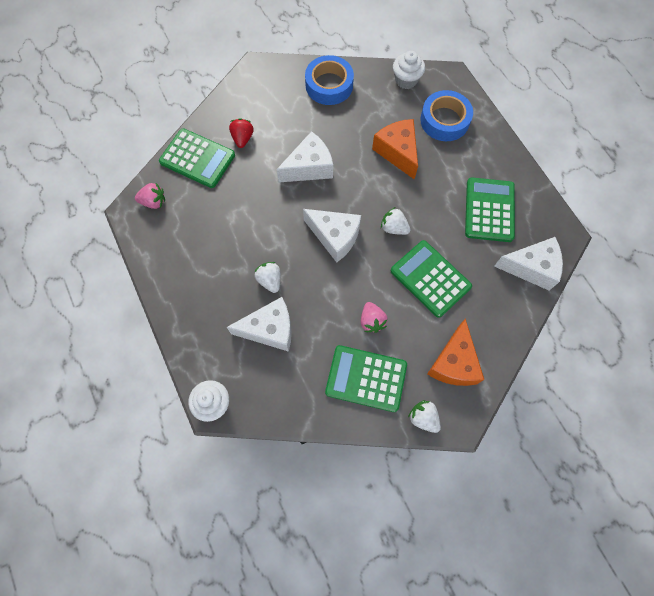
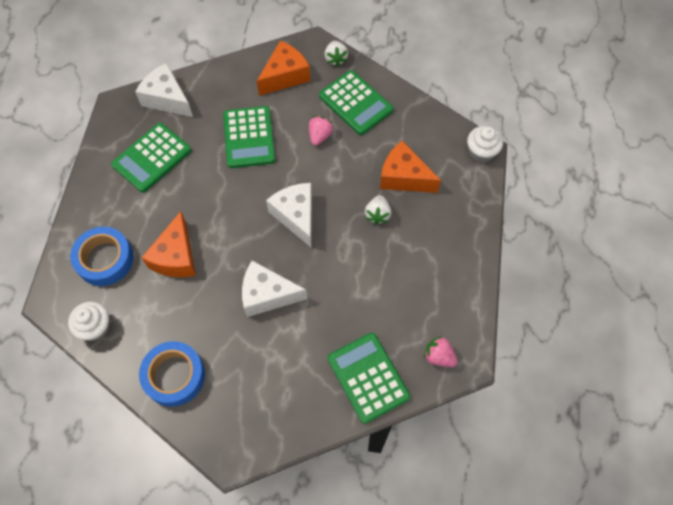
camera: 145 degrees left, 5 degrees down
white cheese [227,297,292,352] -> orange cheese [380,140,441,193]
red strawberry [229,118,253,148] -> none
white strawberry [381,207,410,235] -> none

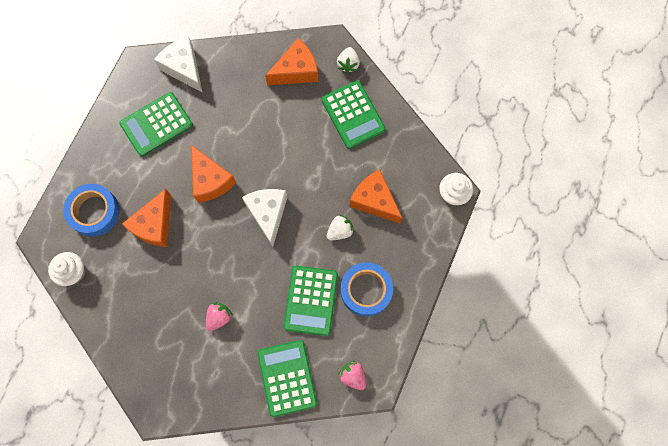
camera: 15 degrees right, 10 degrees up
blue tape [139,341,205,407] -> blue tape moved to [341,262,393,317]
green calculator [223,106,275,168] -> green calculator moved to [284,266,338,336]
white cheese [242,261,307,317] -> none
pink strawberry [309,116,333,146] -> pink strawberry moved to [206,302,233,331]
white strawberry [365,195,391,225] -> white strawberry turned 150 degrees counterclockwise [327,215,354,240]
none -> orange cheese [191,145,236,203]

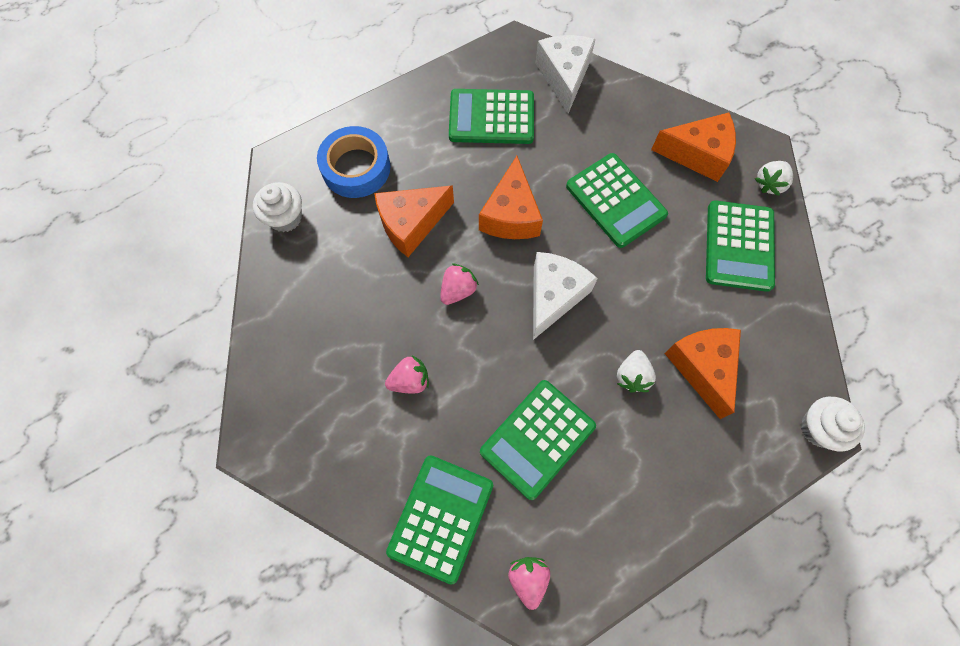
camera: 35 degrees right, 5 degrees down
white strawberry [327,215,354,240] -> white strawberry turned 105 degrees clockwise [617,350,656,393]
blue tape [341,262,393,317] -> none
none -> pink strawberry [440,264,479,305]
none -> green calculator [566,153,668,248]

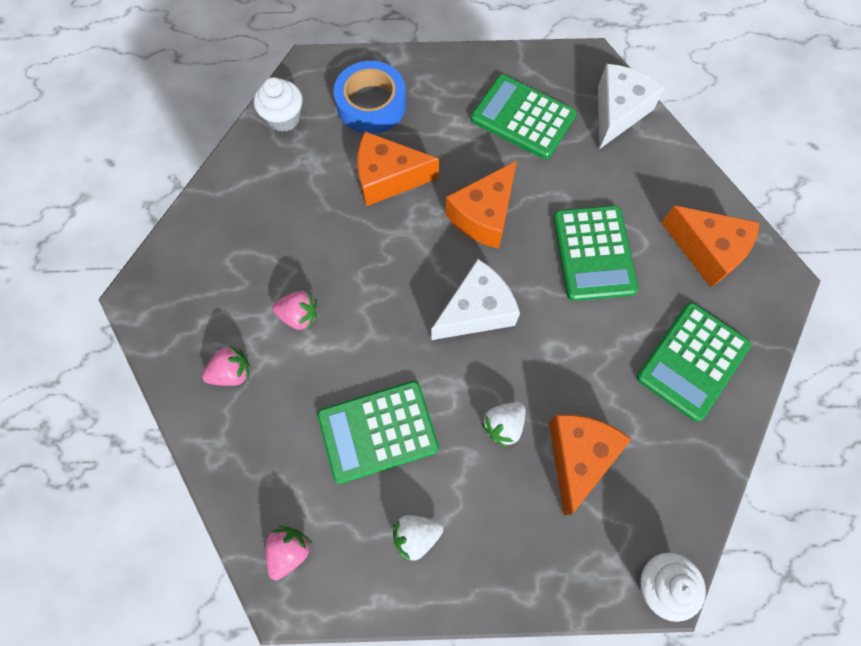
camera: 30 degrees right, 0 degrees up
green calculator [386,455,493,585] -> none
pink strawberry [440,264,479,305] -> pink strawberry moved to [202,346,249,386]
white strawberry [755,161,793,196] -> white strawberry moved to [393,515,443,561]

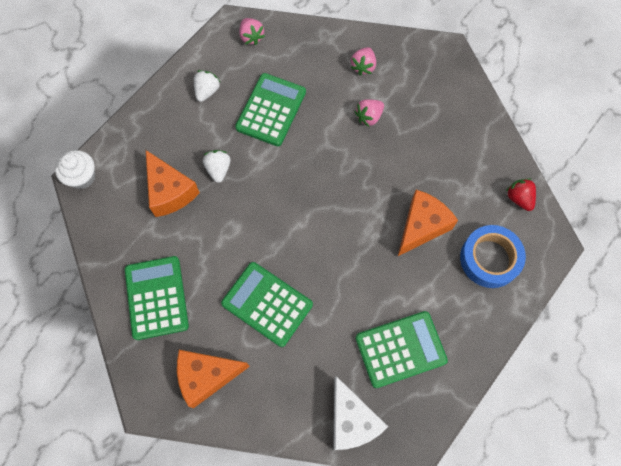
camera: 130 degrees right, 0 degrees up
white cupcake [254,77,303,132] -> red strawberry [506,178,536,211]
white cheese [431,259,520,340] -> none
orange cheese [445,161,517,249] -> none

